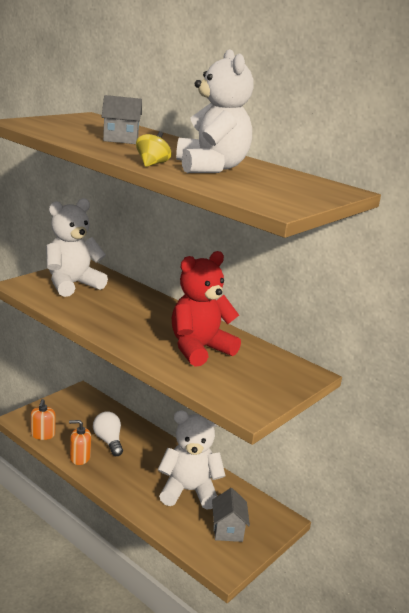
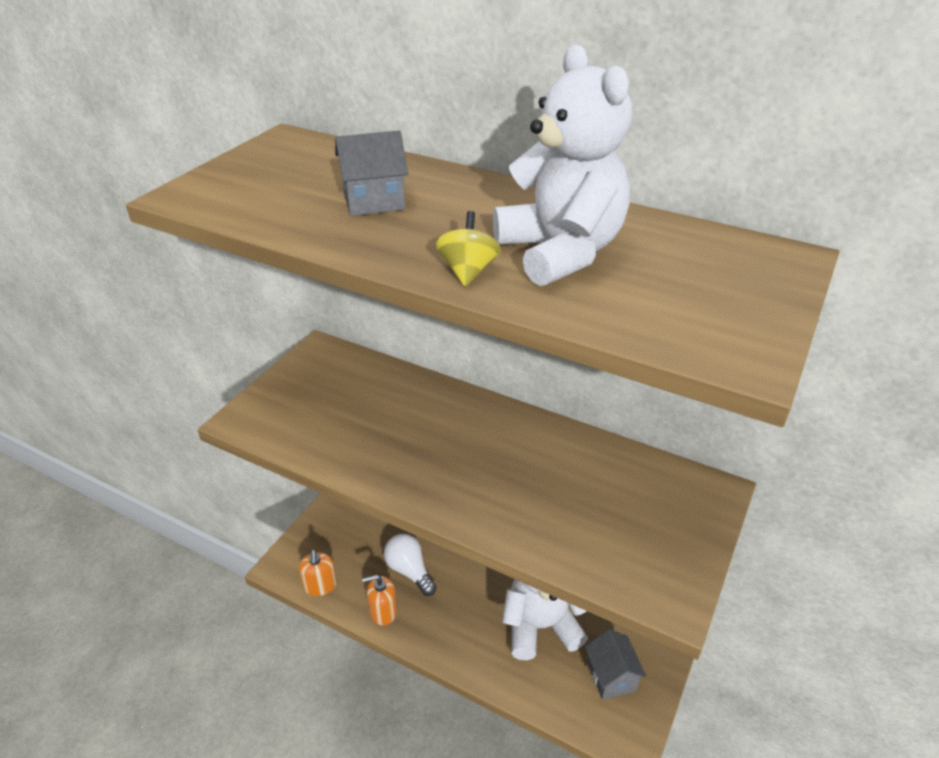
camera: 10 degrees left, 15 degrees up
white teddy bear [46,198,108,297] -> none
red teddy bear [172,251,241,367] -> none

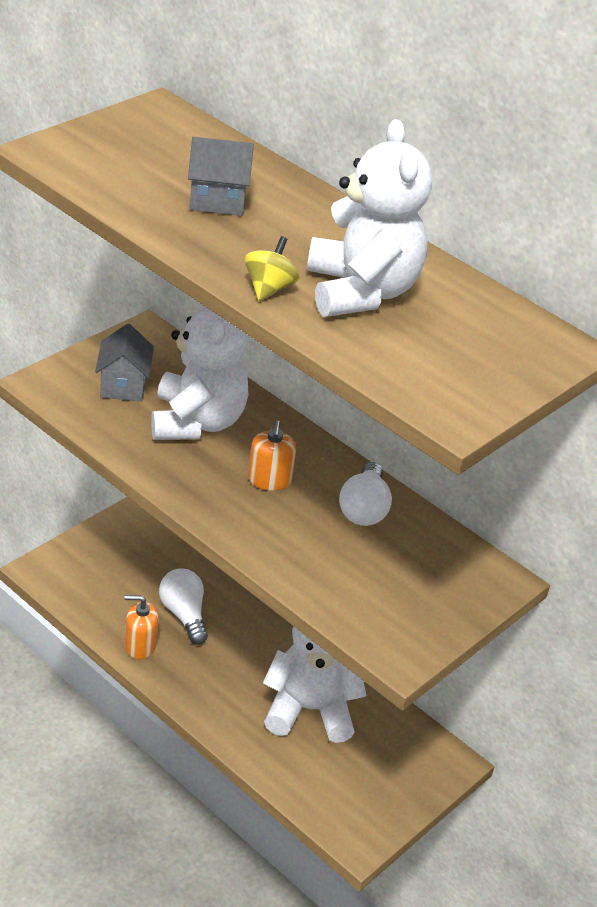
camera: 10 degrees right, 0 degrees up
orange soap dispenser [299,550,337,596] -> orange soap dispenser moved to [248,421,296,491]
grey house [585,629,647,700] -> grey house moved to [95,324,154,402]
none -> white teddy bear [151,308,248,440]
none -> white light bulb [339,462,392,526]

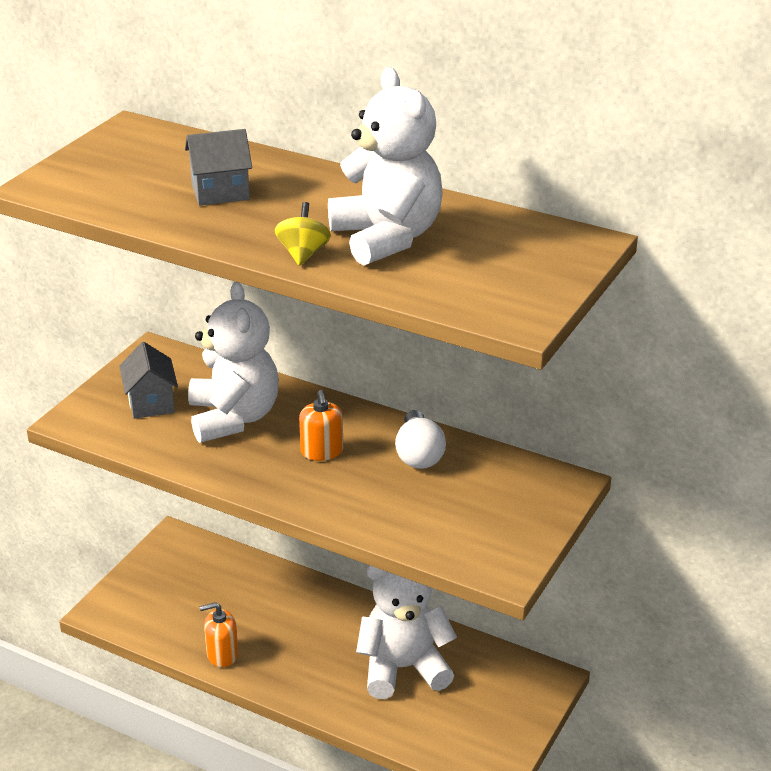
camera: 10 degrees left, 5 degrees down
white light bulb [159,568,208,645] -> none

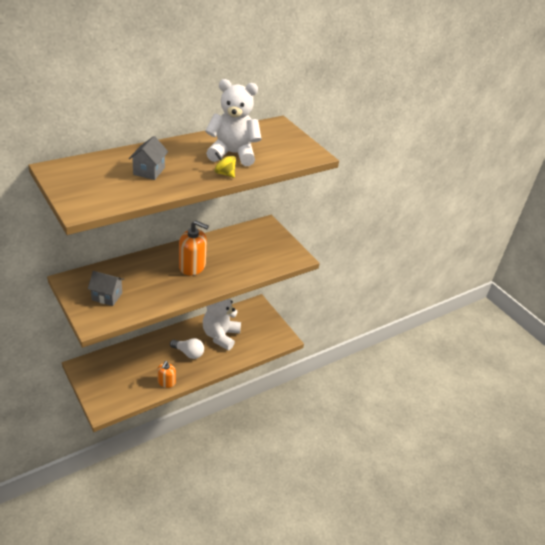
camera: 65 degrees left, 5 degrees up
white teddy bear [188,282,279,443] -> none
orange soap dispenser [299,390,343,461] -> orange soap dispenser [179,220,209,276], size x1.63
white light bulb [395,410,446,469] -> white light bulb moved to [170,338,204,359]

